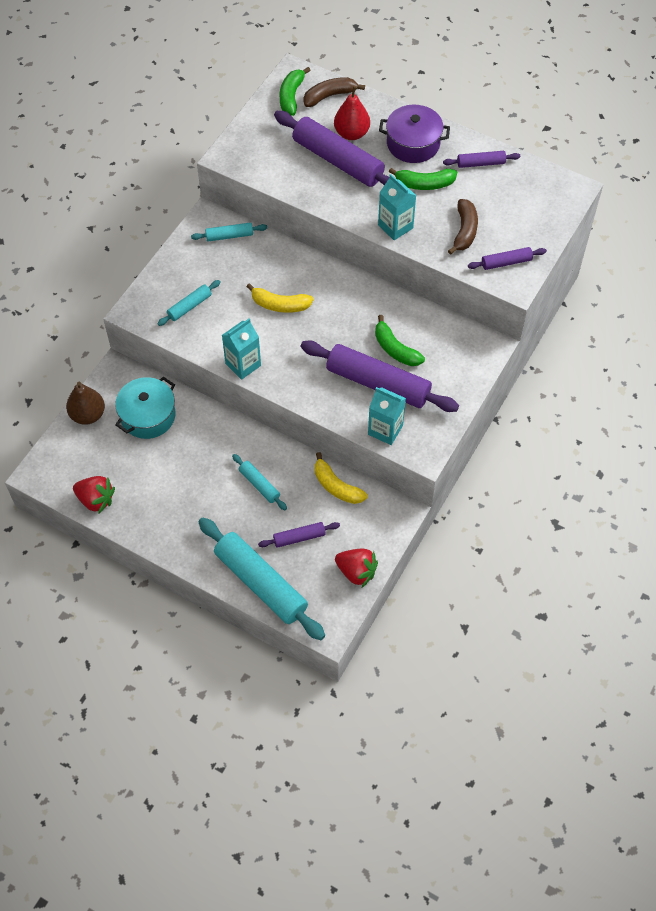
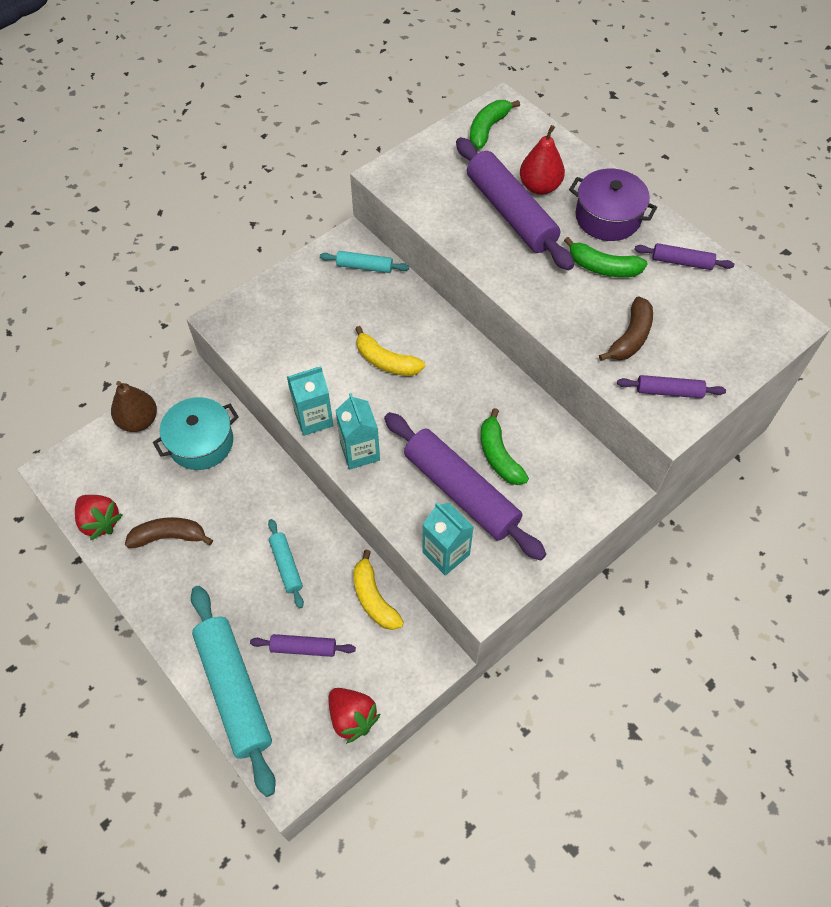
camera: 20 degrees right, 0 degrees up
turquoise rolling pin [157,280,221,326] -> none
brown banana [303,77,365,107] -> brown banana moved to [125,517,213,548]
turquoise carton [378,174,416,240] -> turquoise carton moved to [335,393,380,469]

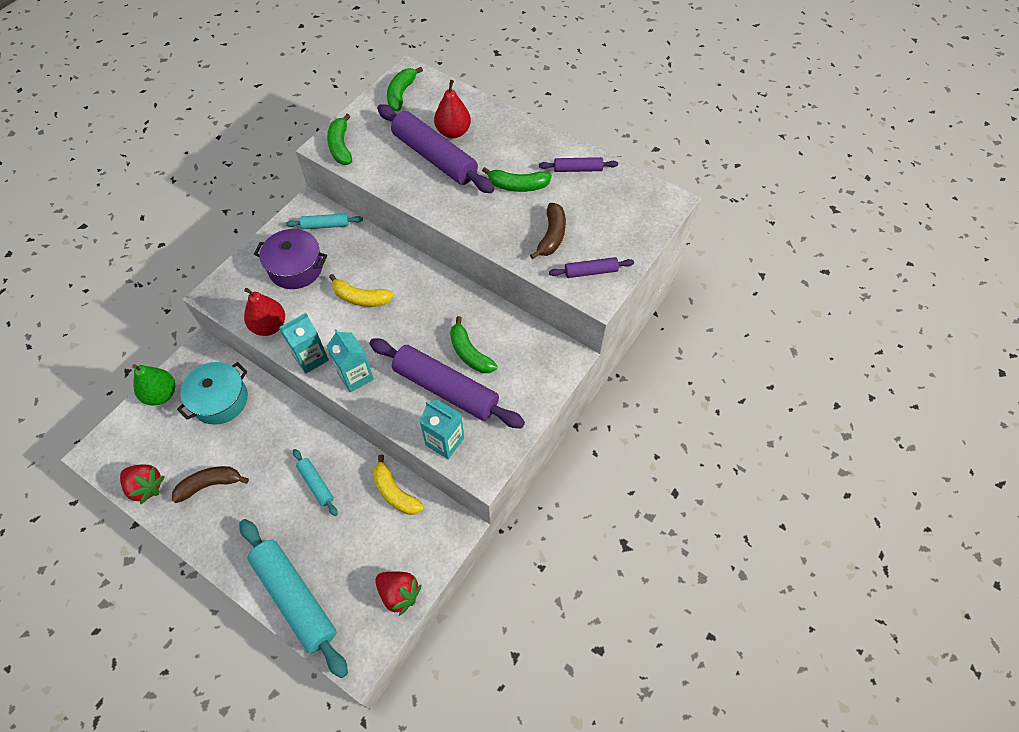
camera: 15 degrees left, 0 degrees up
brown pear [111,381,157,432] -> green pear [132,364,175,406]
purple rolling pin [250,634,356,657] -> none
purple pot [569,169,657,241] -> purple pot moved to [254,229,327,289]
none -> red pear [244,288,285,336]
none -> green banana [327,114,352,165]

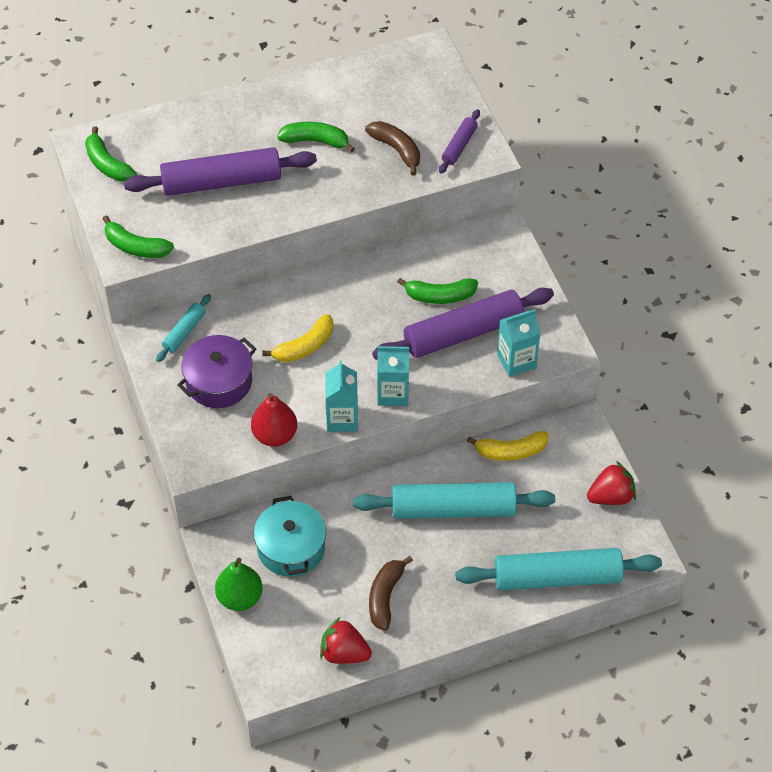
camera: 55 degrees left, 5 degrees down
red strawberry [120,464,165,504] -> red strawberry turned 135 degrees counterclockwise [320,617,372,664]
turquoise rolling pin [293,449,338,516] -> turquoise rolling pin [353,482,555,519], size x2.08
red pear [434,80,471,138] -> none
green banana [482,167,552,192] -> green banana turned 120 degrees counterclockwise [277,122,355,152]
purple rolling pin [539,157,618,172] -> none

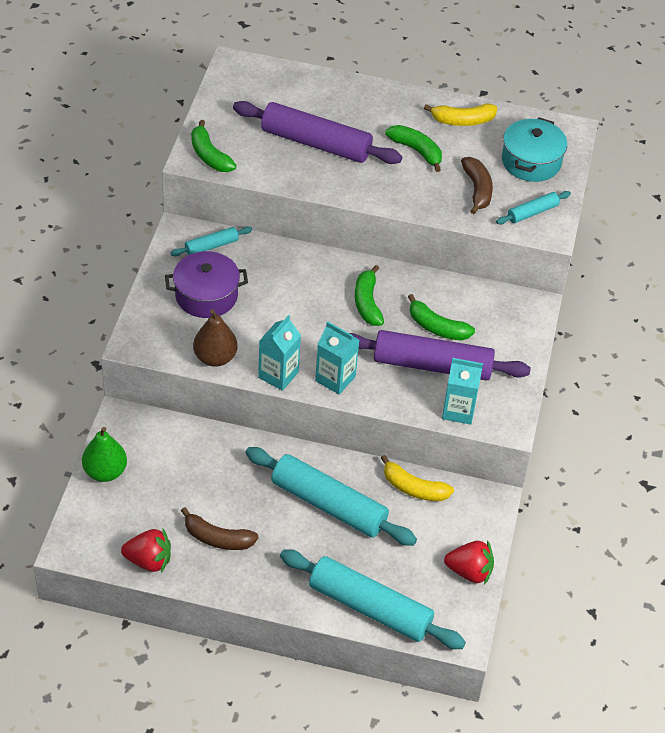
camera: 30 degrees right, 5 degrees down
green banana [85,126,137,182] -> green banana moved to [355,265,384,326]
red pear [251,393,297,447] -> brown pear [193,309,238,367]
turquoise pot [254,496,326,577] -> turquoise pot moved to [502,117,567,182]
yellow banana [262,314,333,363] -> yellow banana moved to [424,104,497,126]
red strawberry [320,617,372,664] -> red strawberry turned 135 degrees clockwise [121,529,171,573]
brown banana [369,556,413,631] -> brown banana turned 120 degrees counterclockwise [181,507,259,550]
purple rolling pin [439,109,480,174] -> turquoise rolling pin [496,191,571,225]

